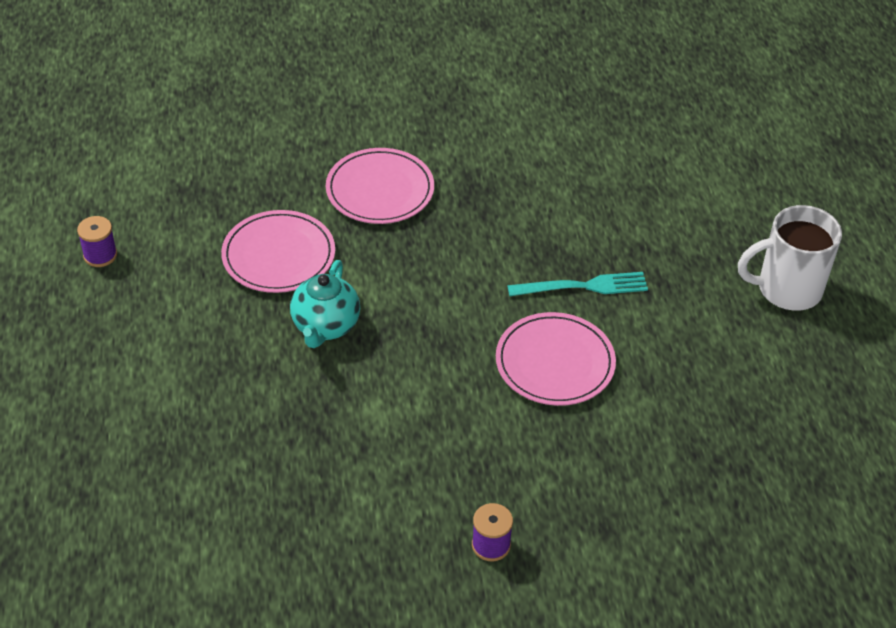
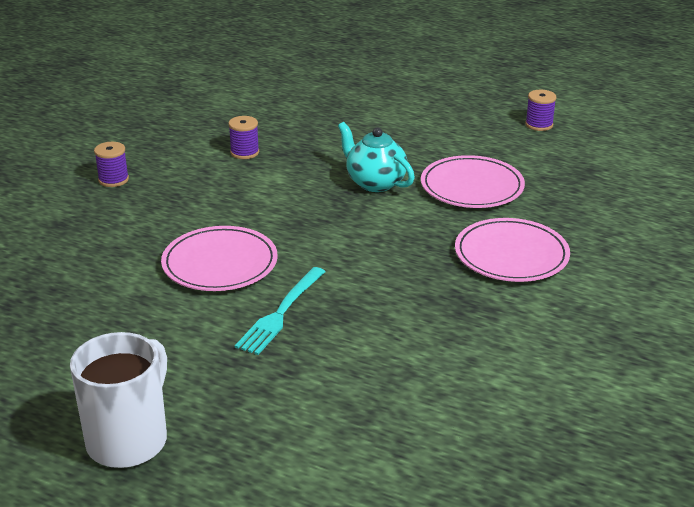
camera: 125 degrees right, 15 degrees down
none -> purple spool [228,116,259,159]

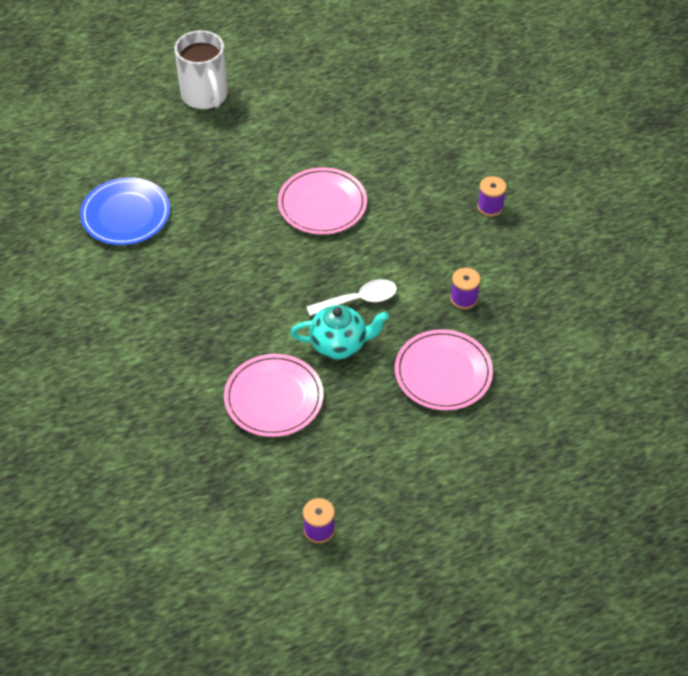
camera: 130 degrees right, 20 degrees up
turquoise fork [235,267,326,355] -> none
pink plate [455,218,570,282] -> pink plate moved to [395,329,493,410]
none -> blue plate [80,177,170,245]
none -> white spoon [306,279,397,316]

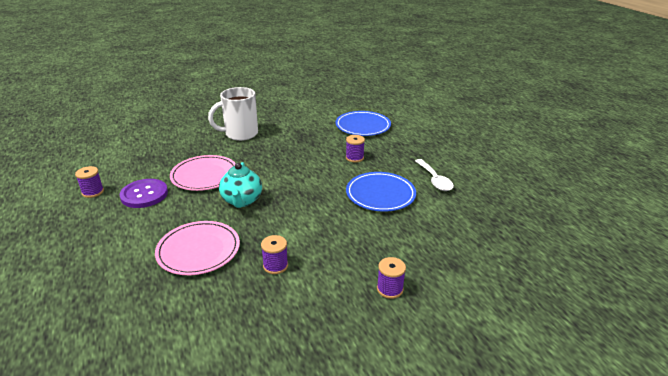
camera: 90 degrees right, 20 degrees down
white mug [174,30,228,109] -> white mug moved to [208,87,258,141]
pink plate [278,167,367,235] -> blue plate [346,172,416,212]
white spoon [306,279,397,316] -> white spoon moved to [415,159,454,191]
none -> purple button [120,179,168,208]
none -> purple spool [346,135,365,162]

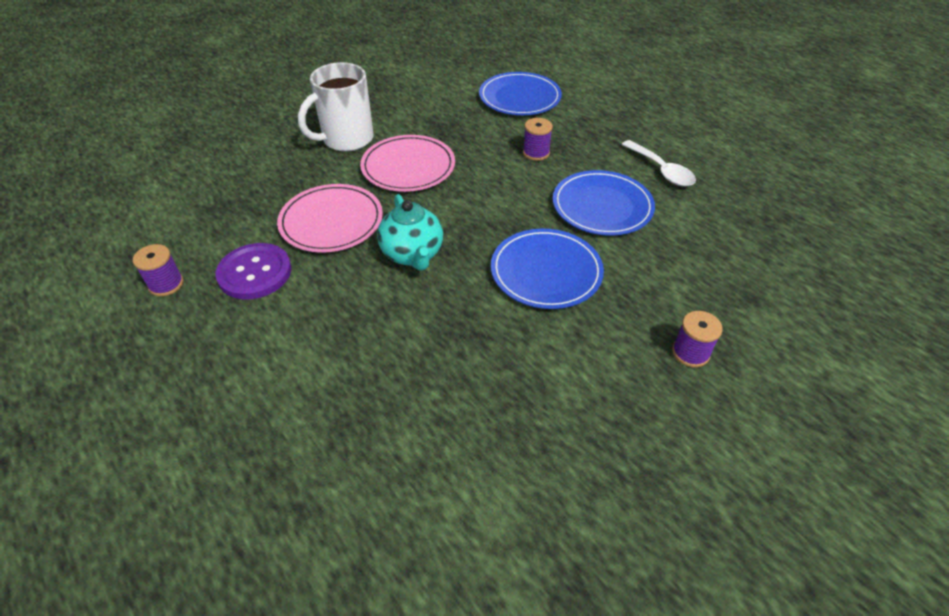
camera: 15 degrees left, 15 degrees up
pink plate [155,221,240,275] -> pink plate moved to [360,135,455,192]
purple spool [261,235,288,274] -> none
none -> blue plate [491,229,604,309]

